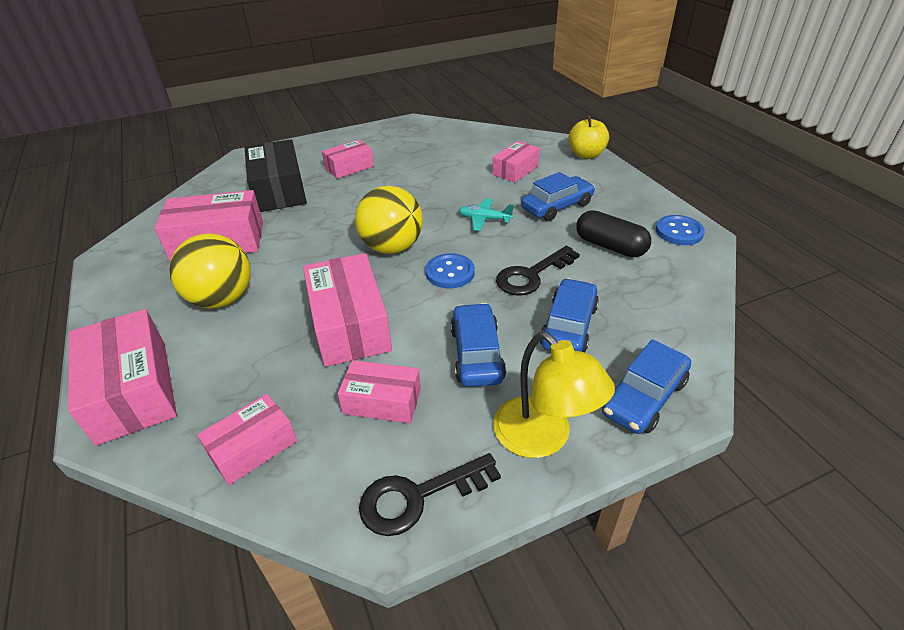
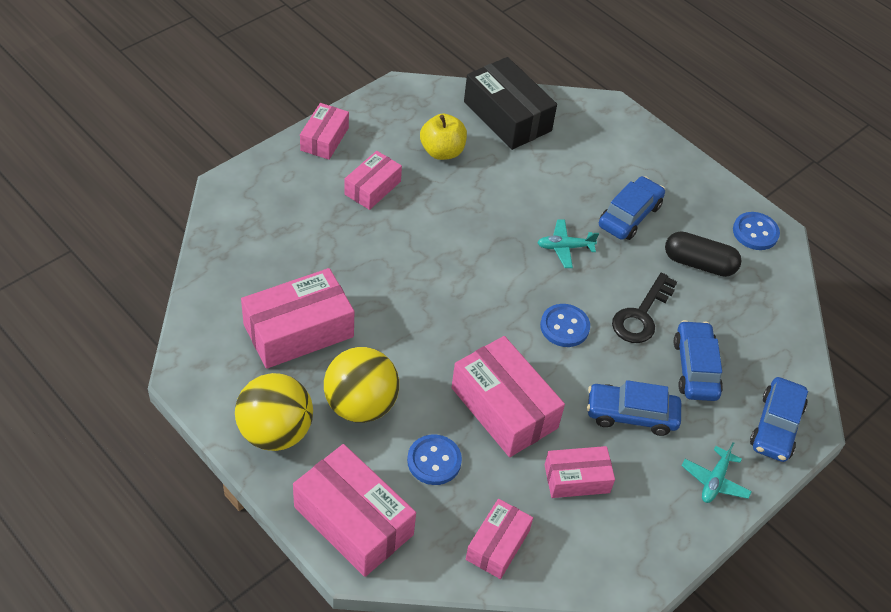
camera: 25 degrees left, 10 degrees up
black box [244,139,307,212] -> black box moved to [464,57,557,150]
yellow ball [355,186,423,254] -> yellow ball moved to [235,373,313,451]
black key [359,453,501,536] -> none
blue car [450,303,506,387] -> blue car turned 60 degrees counterclockwise [587,380,681,436]
pink box [492,141,540,183] -> pink box moved to [300,103,349,160]
yellow lamp [493,332,615,458] -> turquoise plane [681,442,752,503]
yellow apple [568,115,609,159] -> yellow apple moved to [420,113,467,160]
none -> blue button [407,434,462,485]

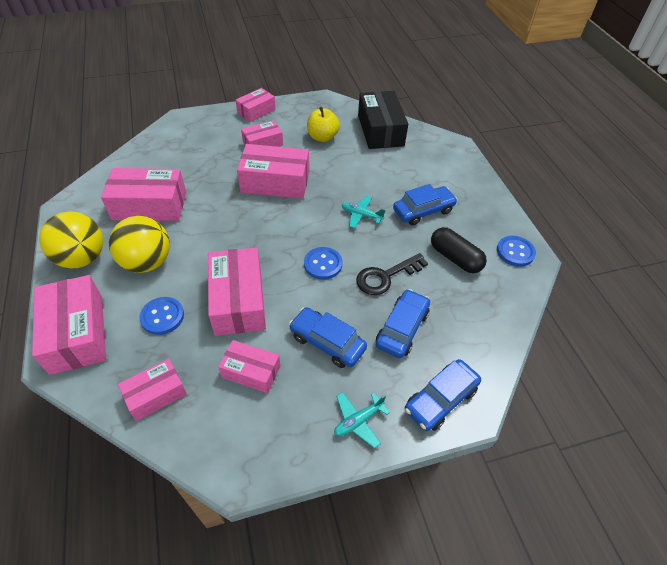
camera: 30 degrees right, 0 degrees up
none -> pink box [237,144,309,199]

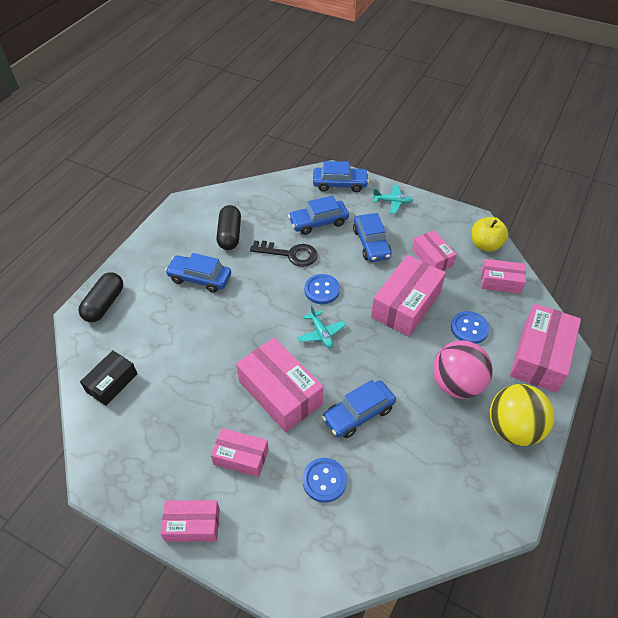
camera: 135 degrees left, 0 degrees up
pink box [101,168,186,221] -> none
yellow ball [109,216,170,273] -> pink ball [433,340,493,399]
yellow apple [307,107,340,142] -> yellow apple moved to [472,217,509,252]
turquoise plane [342,196,385,228] -> turquoise plane moved to [297,305,346,348]
black box [358,91,408,149] -> black box [80,350,137,406], size x0.59
blue button [497,236,536,267] -> blue button moved to [302,458,347,503]
none -> black capsule [78,272,123,322]
none -> blue car [322,380,396,438]

